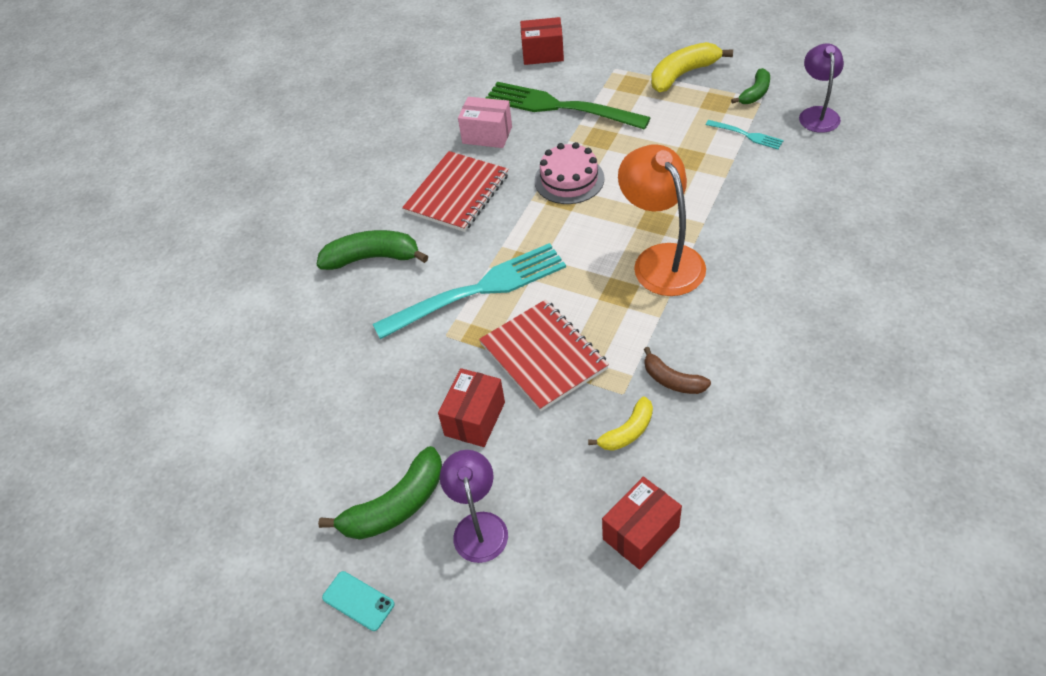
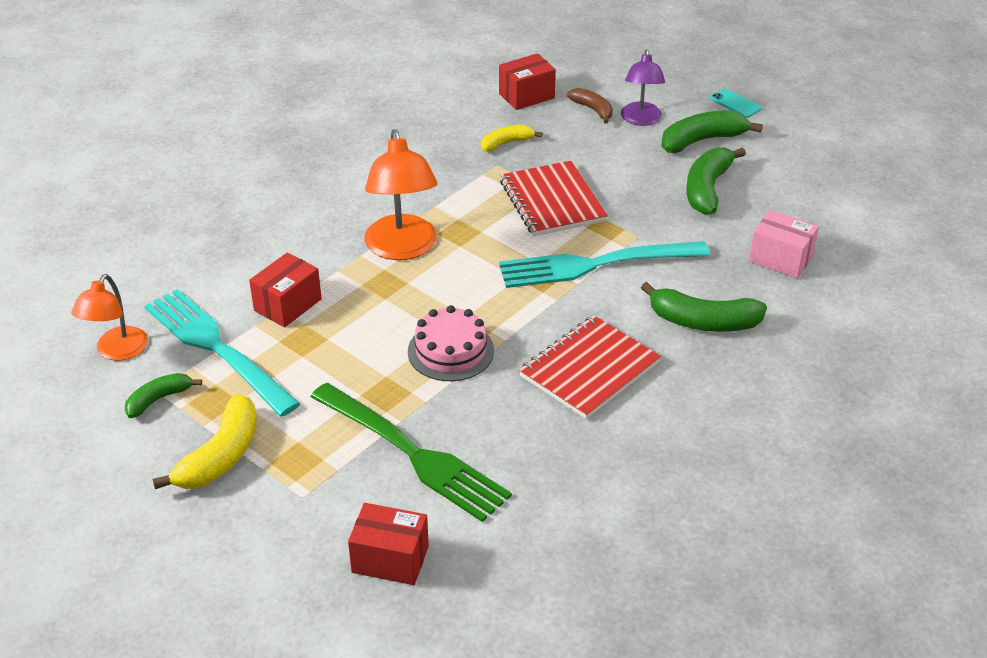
camera: 170 degrees left, 10 degrees down
red box [438,368,505,447] -> red box moved to [249,252,322,327]
pink box [458,97,512,148] -> pink box moved to [749,210,819,279]
brown banana [644,347,711,394] -> brown banana moved to [567,88,613,124]
yellow banana [651,42,733,92] -> yellow banana turned 45 degrees counterclockwise [153,394,257,489]
turquoise fork [706,120,784,149] -> turquoise fork [145,289,301,417], size x2.28
purple lamp [799,43,844,133] -> orange lamp [71,274,148,361]
none -> green banana [687,147,746,215]

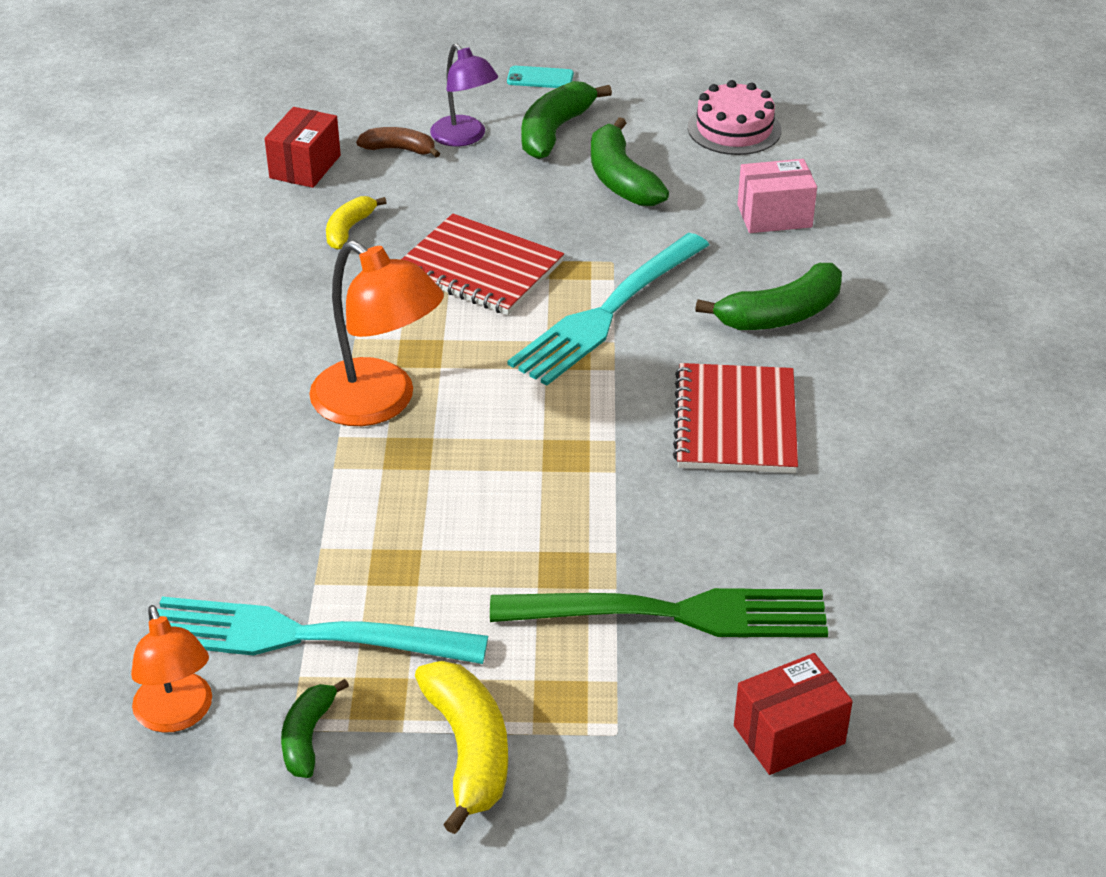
camera: 40 degrees left, 0 degrees up
red box [249,252,322,327] -> none
pink cake [408,305,494,381] -> pink cake moved to [688,80,781,155]

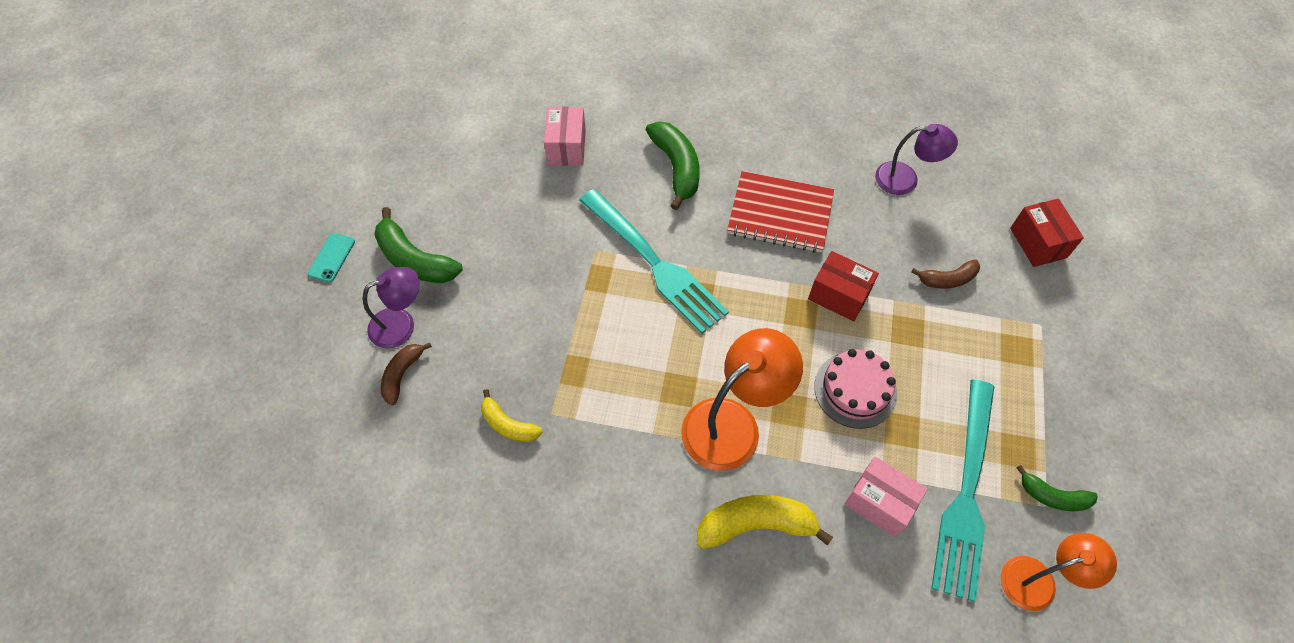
camera: 80 degrees left, 20 degrees up
red box [265,107,341,188] -> red box moved to [808,251,879,321]
red notebook [401,214,564,315] -> none
yellow banana [415,661,508,834] -> yellow banana moved to [697,495,833,549]
green fork [490,588,828,637] -> brown banana [911,259,980,289]
green banana [591,117,669,206] -> none
pink cake [688,80,781,155] -> pink cake moved to [814,349,897,429]
none -> pink box [844,456,928,537]
none -> purple lamp [875,124,958,195]

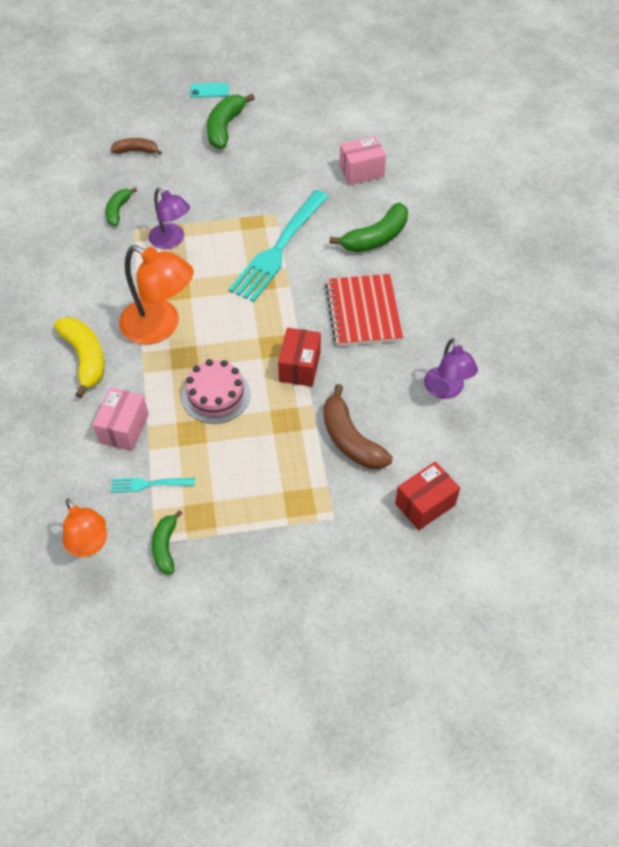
camera: 70 degrees right, 5 degrees down
purple lamp [363,267,420,348] -> purple lamp moved to [149,188,190,249]
yellow banana [481,389,543,442] -> green banana [105,187,137,226]
brown banana [911,259,980,289] -> brown banana [323,384,393,469], size x1.65
turquoise fork [931,380,994,602] -> turquoise fork [111,478,195,493], size x0.44

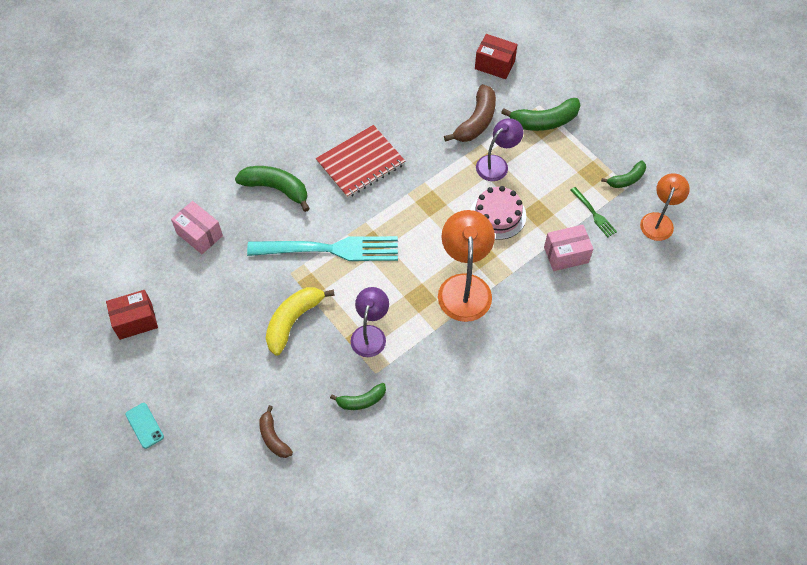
camera: 120 degrees left, 5 degrees up
yellow banana [54,317,104,398] -> yellow banana moved to [266,287,335,356]
turquoise fork [111,478,195,493] -> green fork [570,187,617,237]
green banana [207,94,255,149] -> green banana moved to [501,98,580,131]
red box [278,328,321,387] -> red box moved to [106,290,158,340]
purple lamp [424,338,478,399] -> purple lamp moved to [476,118,523,181]

